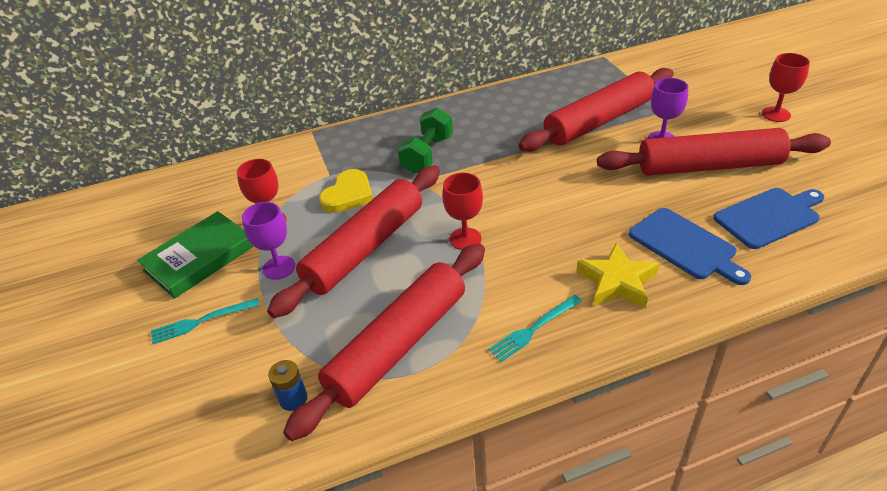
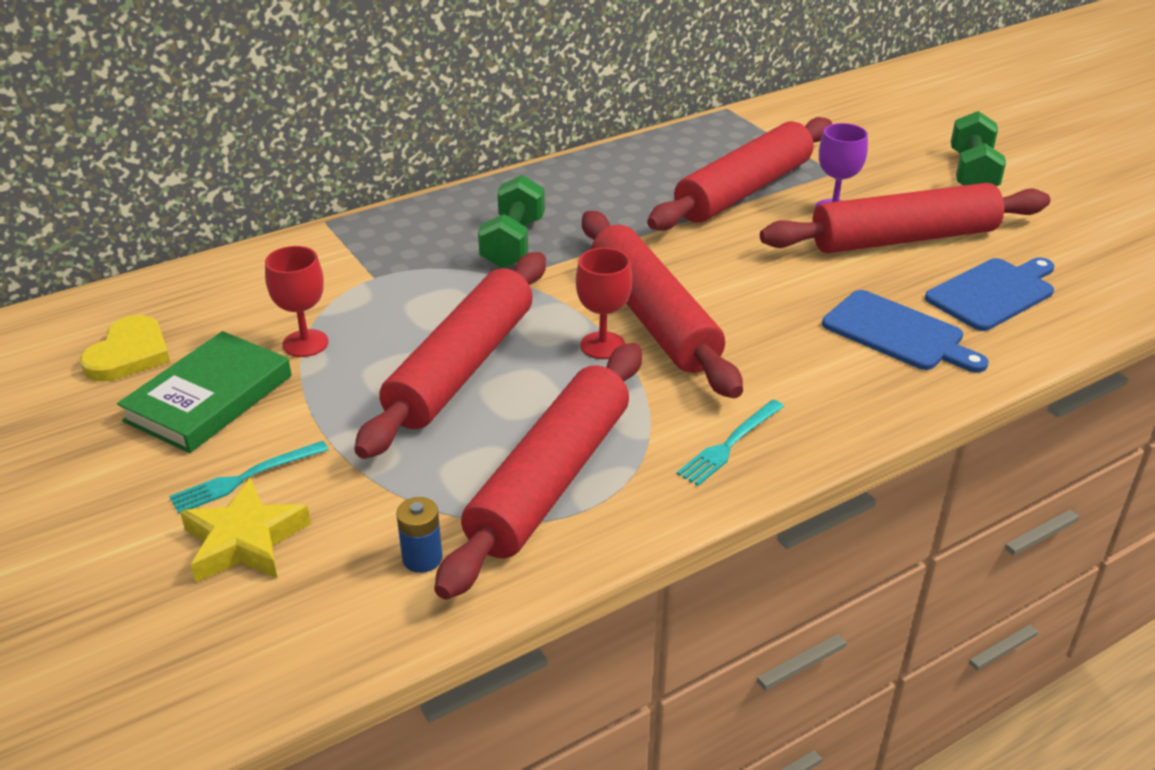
camera: 15 degrees left, 5 degrees down
purple goblet [242,202,295,280] -> none
yellow heart [319,169,373,213] -> yellow heart moved to [80,315,170,382]
yellow star [576,243,659,309] -> yellow star moved to [180,478,311,583]
red goblet [762,53,810,122] -> green dumbbell [951,111,1006,186]
none -> red rolling pin [582,211,743,398]

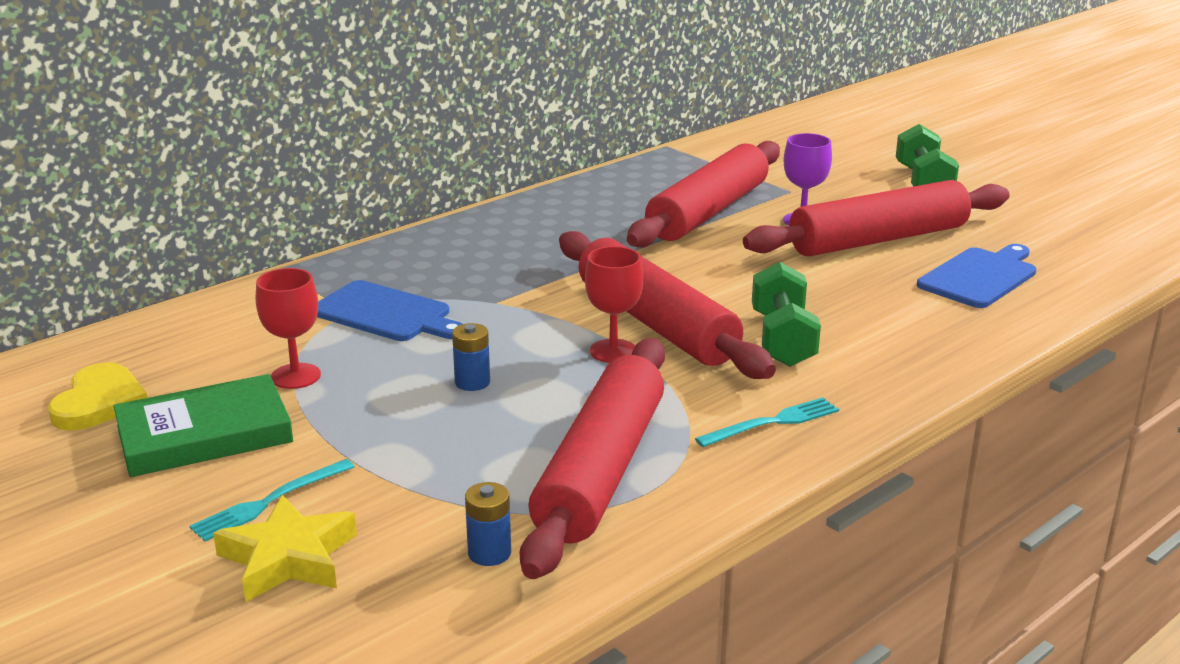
camera: 10 degrees left, 10 degrees down
green book [117,331,292,453] -> green book turned 45 degrees clockwise [114,374,293,477]
red rolling pin [354,252,546,459] -> blue battery [452,323,490,391]
green dumbbell [478,175,545,268] -> green dumbbell moved to [752,262,821,367]
turquoise fork [677,400,784,486] -> turquoise fork turned 150 degrees counterclockwise [695,397,839,447]
blue cutting board [822,290,989,373] -> blue cutting board moved to [317,280,463,341]

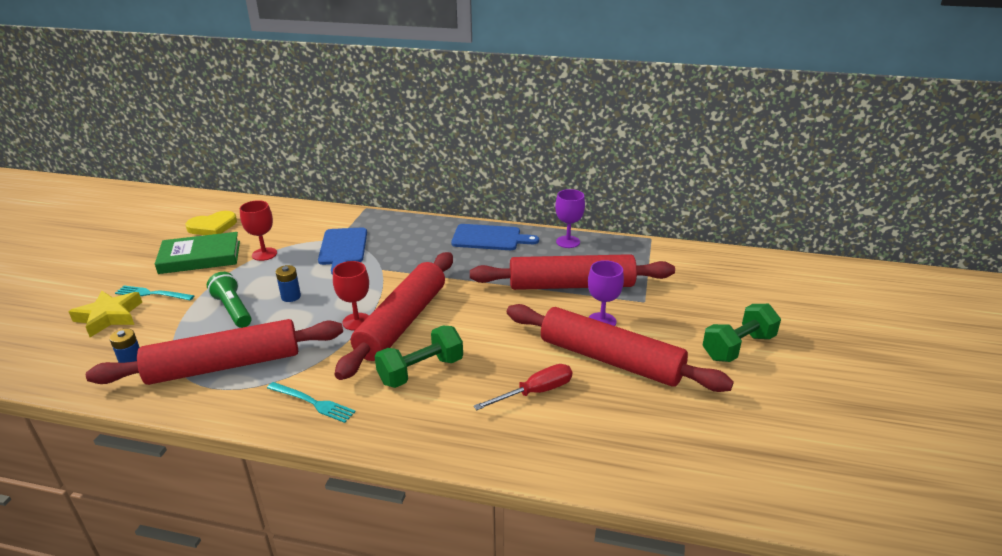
camera: 55 degrees right, 5 degrees up
green book [114,374,293,477] -> green book turned 45 degrees counterclockwise [155,232,240,274]
blue cutting board [917,244,1036,308] -> blue cutting board moved to [451,224,539,250]
none -> green flashlight [207,272,252,328]
none -> red screwdriver [474,364,572,410]
none -> purple goblet [555,189,585,248]

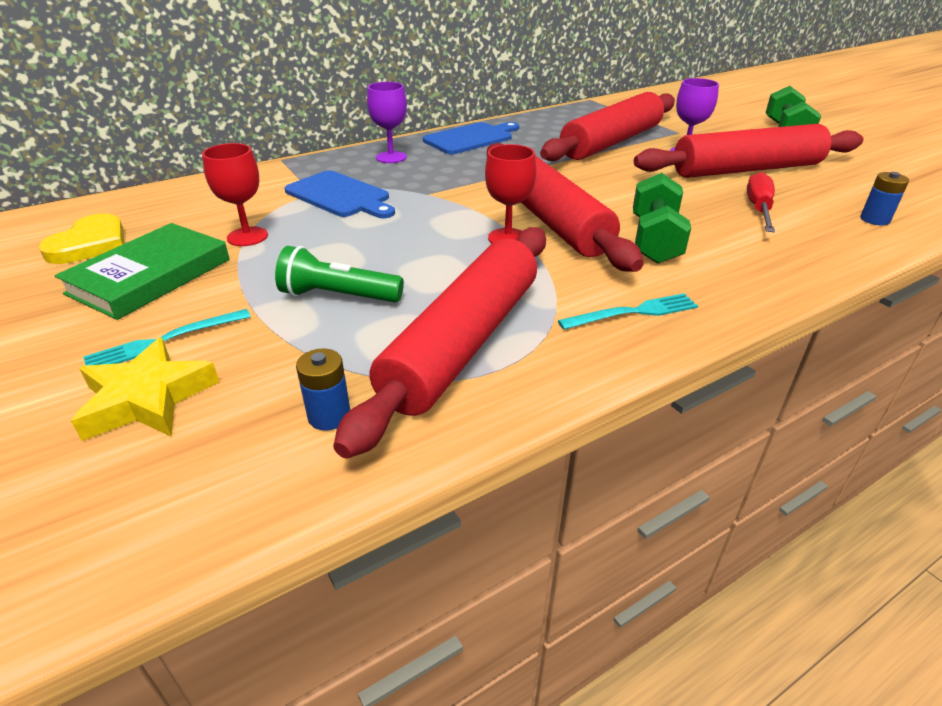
camera: 45 degrees left, 5 degrees up
blue battery [276,265,301,302] -> blue battery moved to [860,172,909,225]
purple goblet [555,189,585,248] -> purple goblet moved to [367,82,407,163]

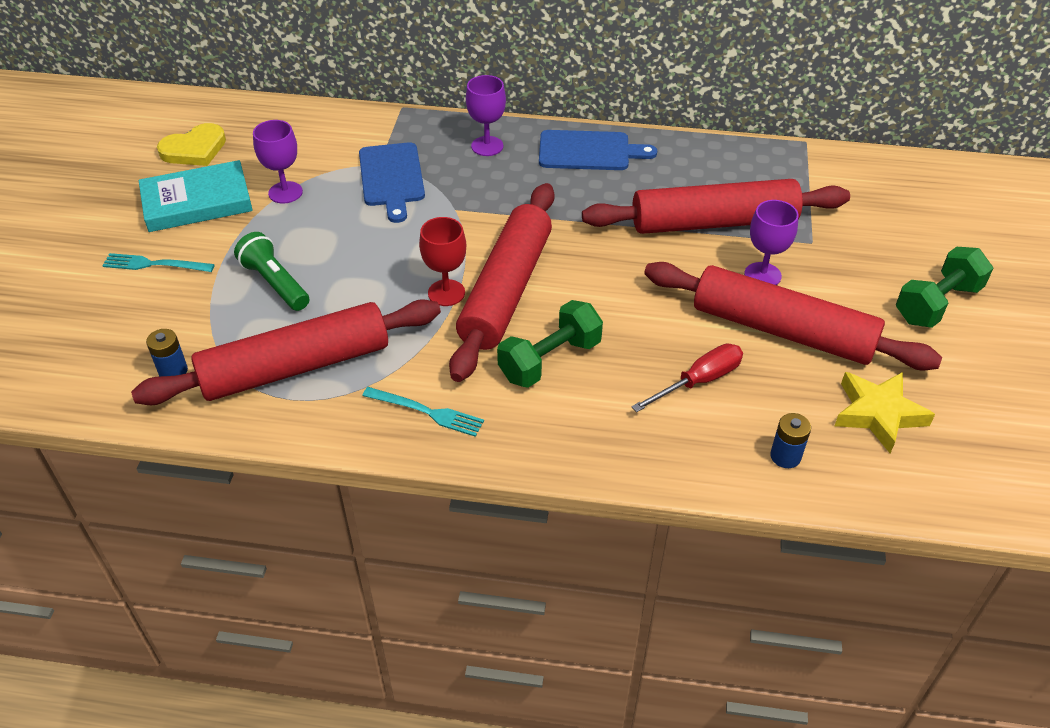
camera: 40 degrees right, 10 degrees up
green book [55,223,230,320] -> turquoise book [139,160,253,232]
yellow star [71,337,219,441] -> yellow star moved to [834,372,935,453]
red goblet [202,143,268,246] -> purple goblet [253,120,303,204]

